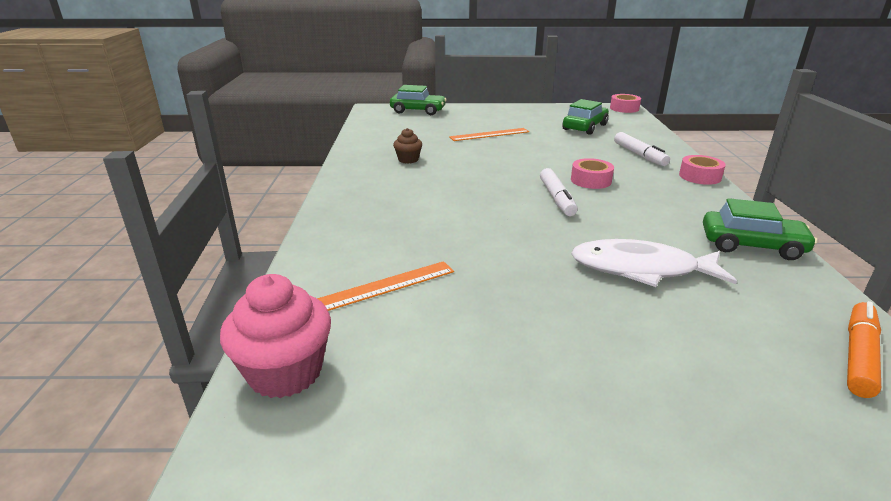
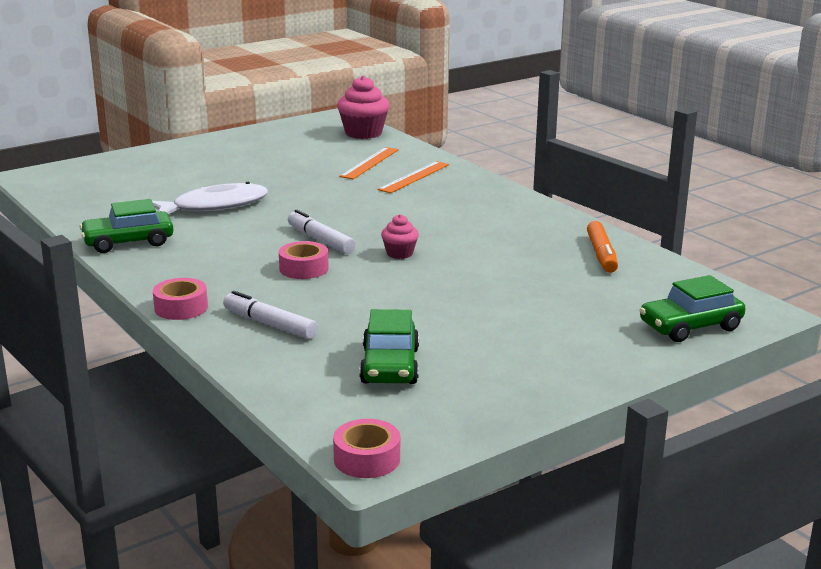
camera: 145 degrees right, 5 degrees down
brown cupcake [393,128,422,164] -> none
orange ruler [449,128,529,141] -> orange ruler moved to [378,161,449,193]
orange marker [847,301,881,398] -> orange marker moved to [587,221,618,273]
none -> pink cupcake [381,214,419,259]

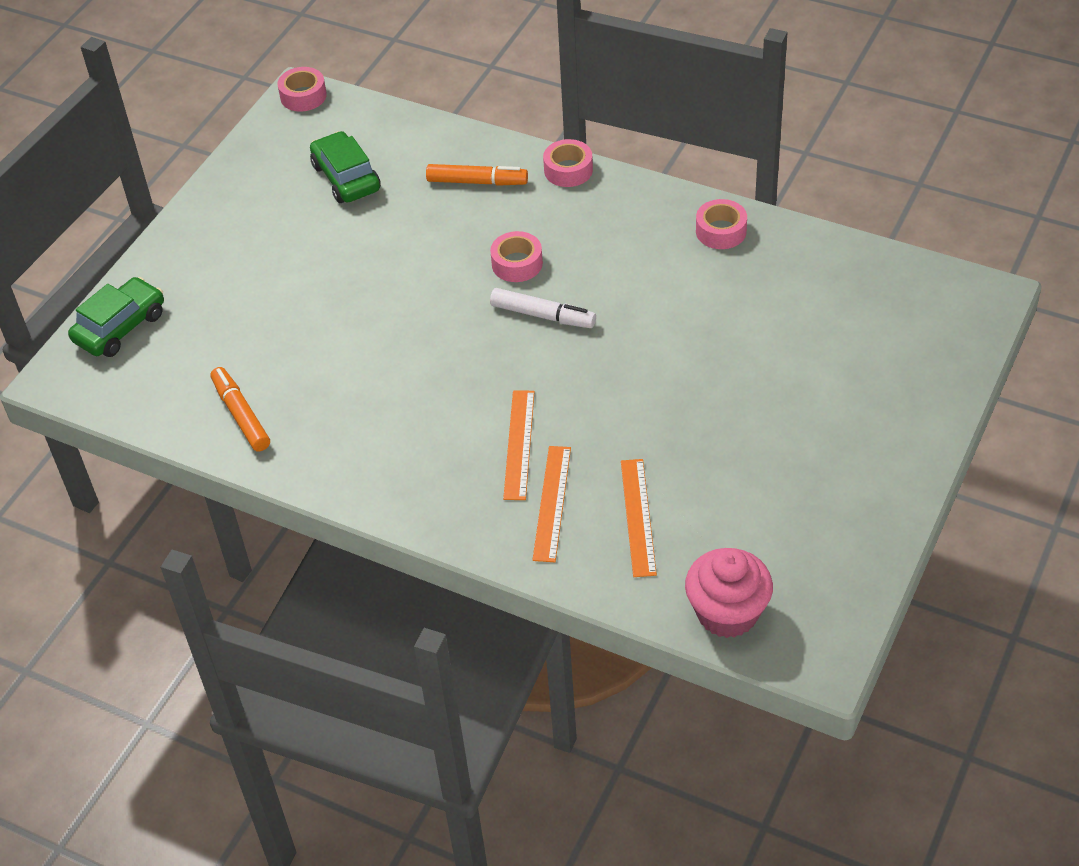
camera: 155 degrees right, 25 degrees up
green car [79,199,173,253] -> pink tape [696,199,747,249]
white fish [152,182,268,214] -> none
white marker [223,291,318,339] -> orange marker [426,164,528,186]
pink cupcake [381,214,419,259] -> none
none -> orange ruler [503,390,535,500]

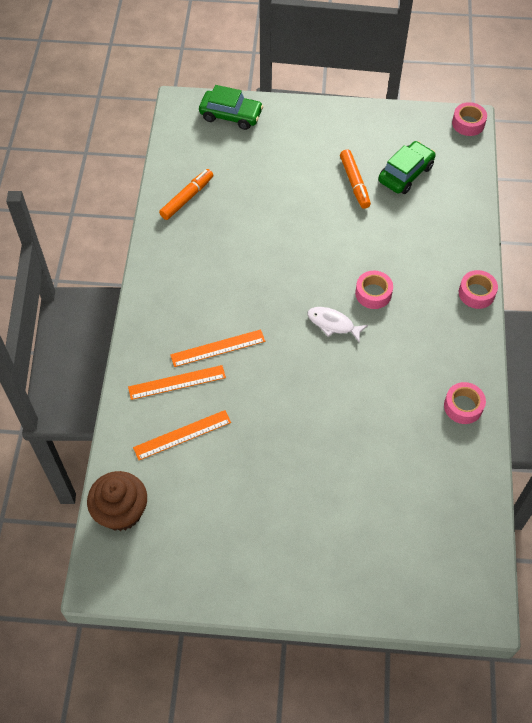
camera: 65 degrees right, 10 degrees up
orange marker [426,164,528,186] -> orange marker moved to [340,149,371,209]
white marker [490,288,596,328] -> white fish [307,307,368,342]
pink cupcake [685,548,773,638] -> brown cupcake [87,471,147,531]

